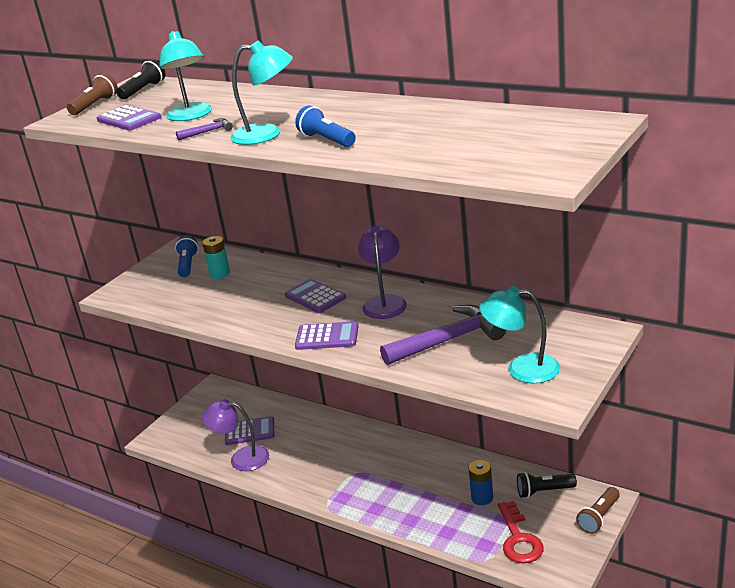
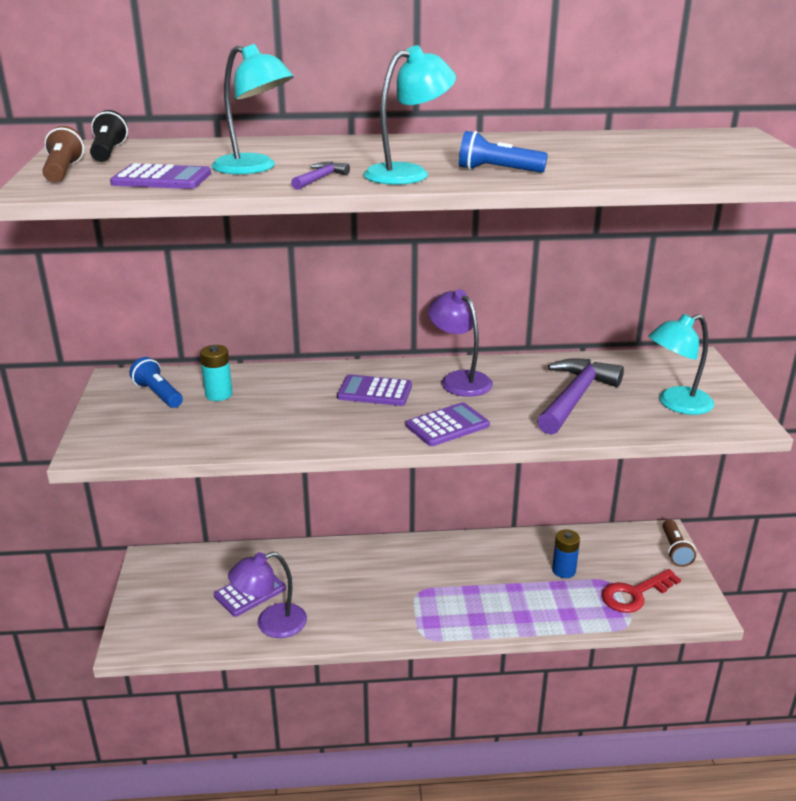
camera: 40 degrees left, 0 degrees up
red key [498,501,544,564] -> red key turned 105 degrees clockwise [602,569,681,613]
black flashlight [517,472,577,498] -> none

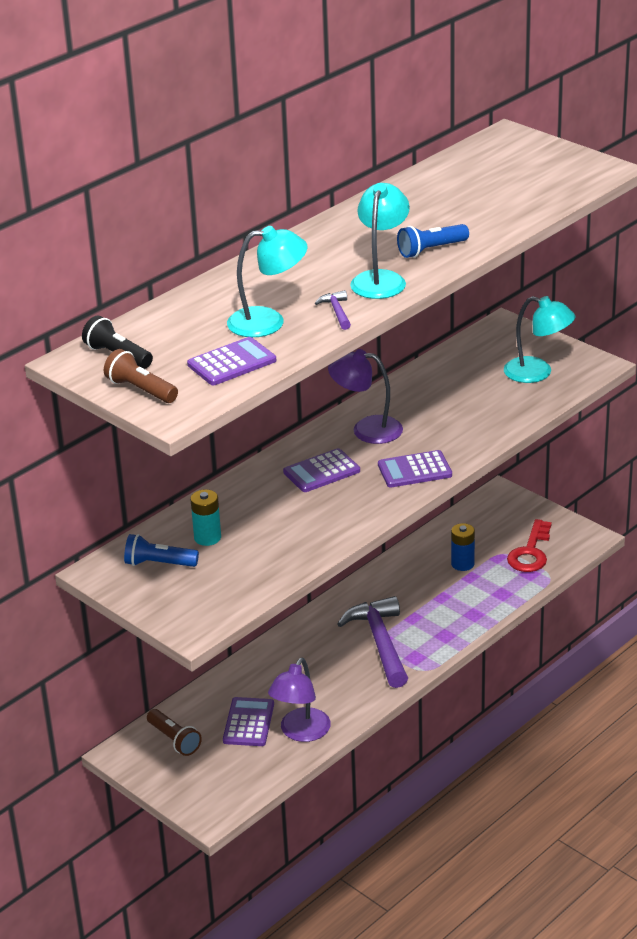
camera: 40 degrees left, 5 degrees up
purple calculator [406,402,490,446] -> purple calculator turned 120 degrees counterclockwise [378,450,452,488]
purple hammer [537,358,624,435] -> purple hammer moved to [337,596,408,688]
turquoise lamp [648,314,714,415] -> turquoise lamp turned 90 degrees counterclockwise [504,296,576,383]
brown flashlight [662,519,696,567] -> brown flashlight moved to [147,709,202,756]

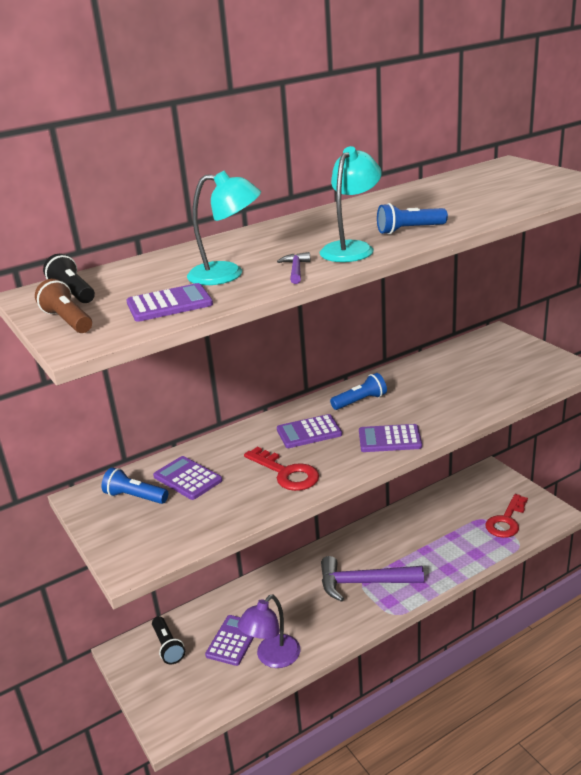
camera: 15 degrees right, 5 degrees down
brown flashlight [147,709,202,756] -> black flashlight [152,616,185,664]
turquoise battery [190,490,221,546] -> purple calculator [153,456,222,500]
purple lamp [328,349,403,444] -> blue flashlight [330,373,387,410]
purple hammer [337,596,408,688] -> purple hammer turned 90 degrees counterclockwise [321,556,424,602]
blue battery [451,523,475,571] -> none
turquoise lamp [504,296,576,383] -> none
none -> red key [244,446,319,491]

